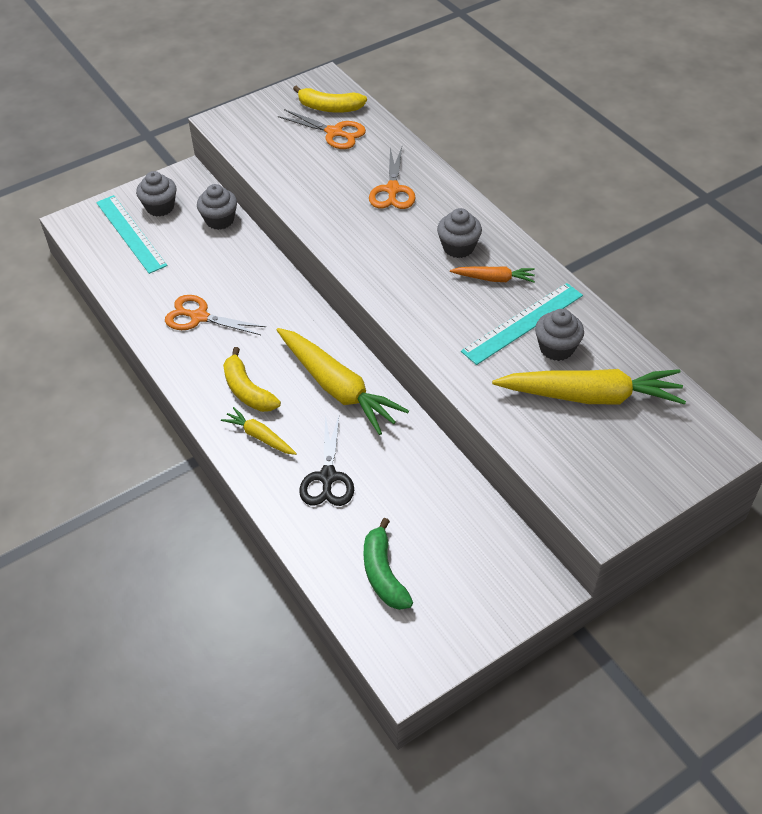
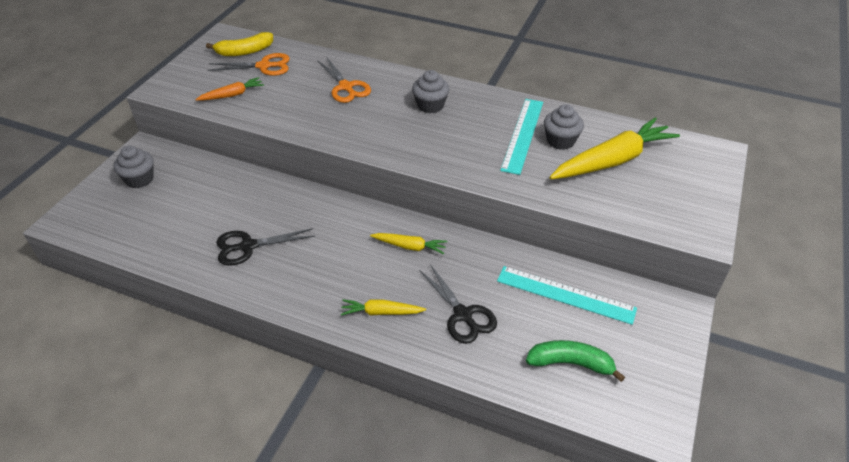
camera: 35 degrees left, 5 degrees down
turquoise ruler [96,195,167,274] -> turquoise ruler moved to [497,266,637,325]
orange scissors [165,295,266,335] -> black scissors [216,228,315,266]
grey cupcake [197,184,237,230] -> none
yellow banana [223,347,281,412] -> none
yellow carrot [277,328,409,435] -> yellow carrot [370,233,447,254], size x0.50
green banana [364,518,413,610] -> green banana turned 150 degrees clockwise [526,340,625,382]
orange carrot [450,266,535,282] -> orange carrot moved to [195,77,264,101]

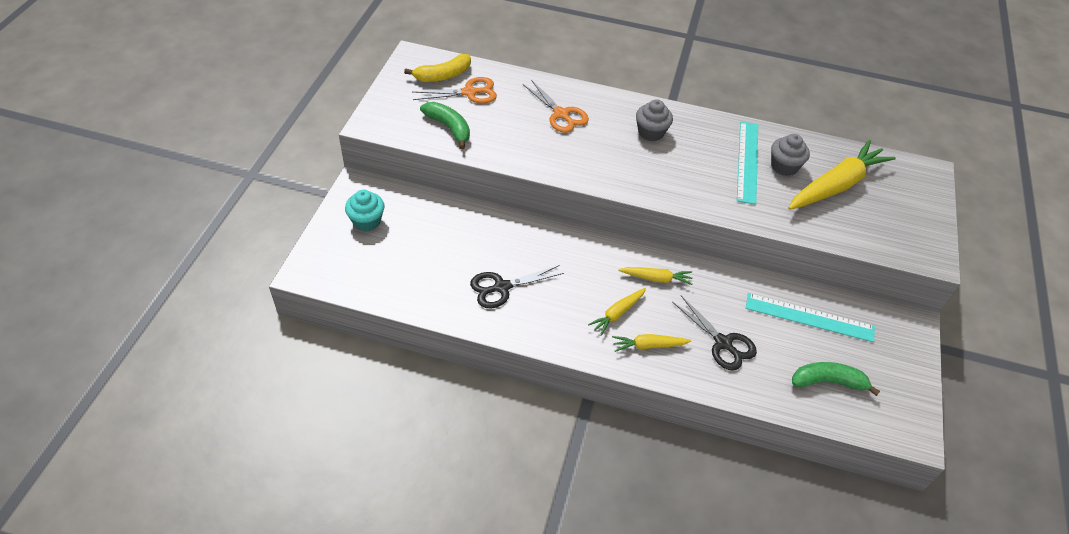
camera: 10 degrees left, 5 degrees up
grey cupcake [113,146,154,188] -> turquoise cupcake [345,190,385,231]
orange carrot [195,77,264,101] -> green banana [420,102,470,149]
none -> yellow carrot [588,288,646,336]

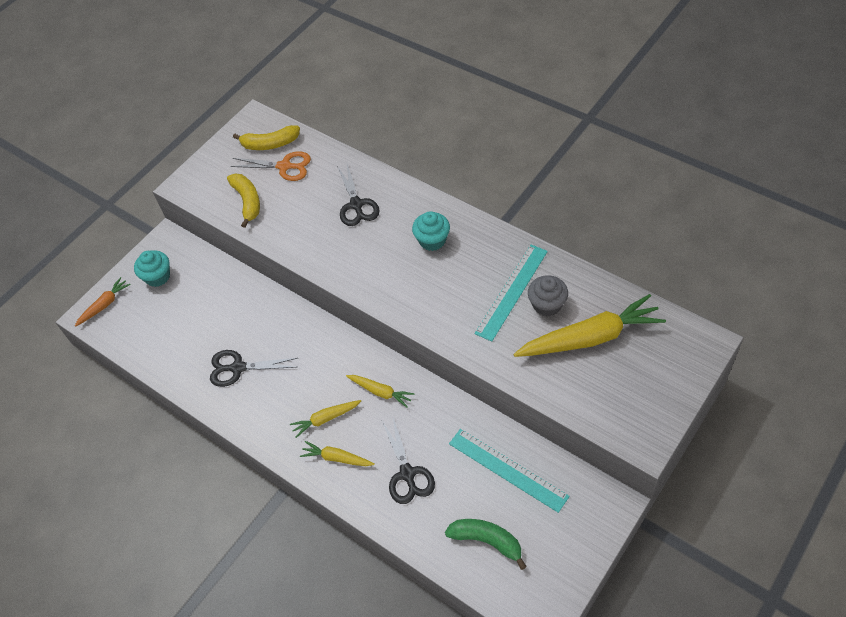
camera: 30 degrees right, 5 degrees up
green banana [420,102,470,149] -> yellow banana [227,174,260,228]
orange scissors [523,80,589,133] -> black scissors [337,164,380,226]
grey cupcake [636,99,673,141] -> turquoise cupcake [412,211,450,251]
none -> orange carrot [75,277,131,326]

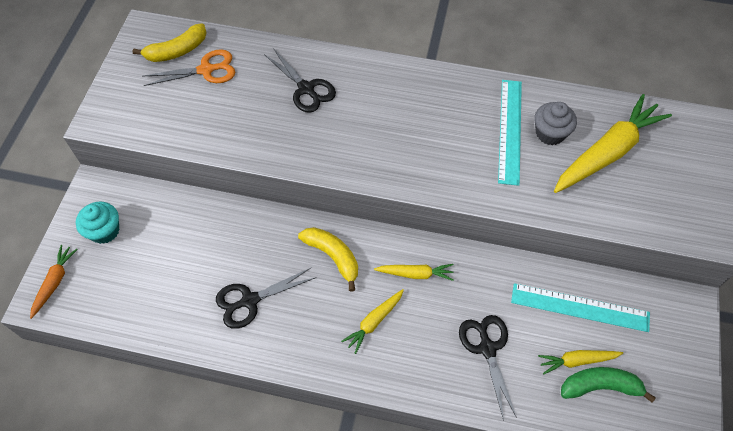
camera: 30 degrees left, 5 degrees up
yellow banana [227,174,260,228] -> yellow banana moved to [298,227,358,292]
yellow carrot [300,441,375,466] -> yellow carrot moved to [538,350,623,374]
black scissors [382,418,435,504] -> black scissors turned 150 degrees counterclockwise [459,315,517,421]
turquoise cupcake [412,211,450,251] -> none

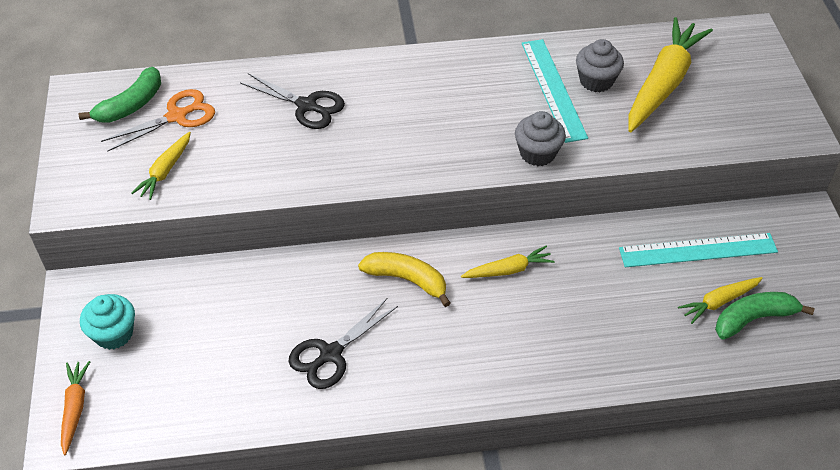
camera: 20 degrees left, 10 degrees down
yellow banana [132,23,206,62] -> green banana [79,67,161,123]
yellow carrot [341,289,404,354] -> yellow carrot moved to [131,132,191,200]
black scissors [459,315,517,421] -> none
none -> grey cupcake [515,111,566,166]

